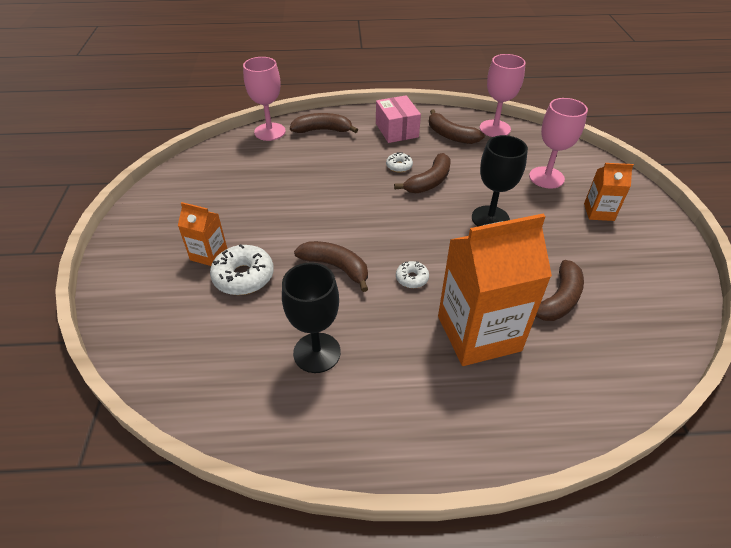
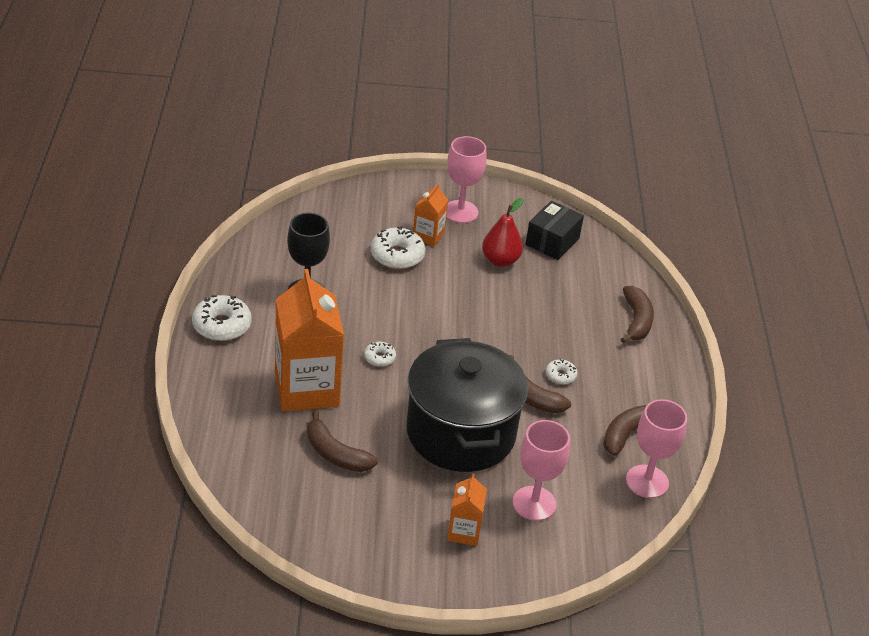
camera: 90 degrees right, 5 degrees down
pink goblet [243,57,286,141] -> pink goblet moved to [446,136,487,223]
brown banana [294,241,368,292] -> none
pink box [376,95,421,143] -> none
black goblet [472,135,528,226] -> black pot [406,338,528,472]
none -> white donut [192,295,251,341]
none -> red pear [482,198,524,267]
none -> black box [525,201,584,260]

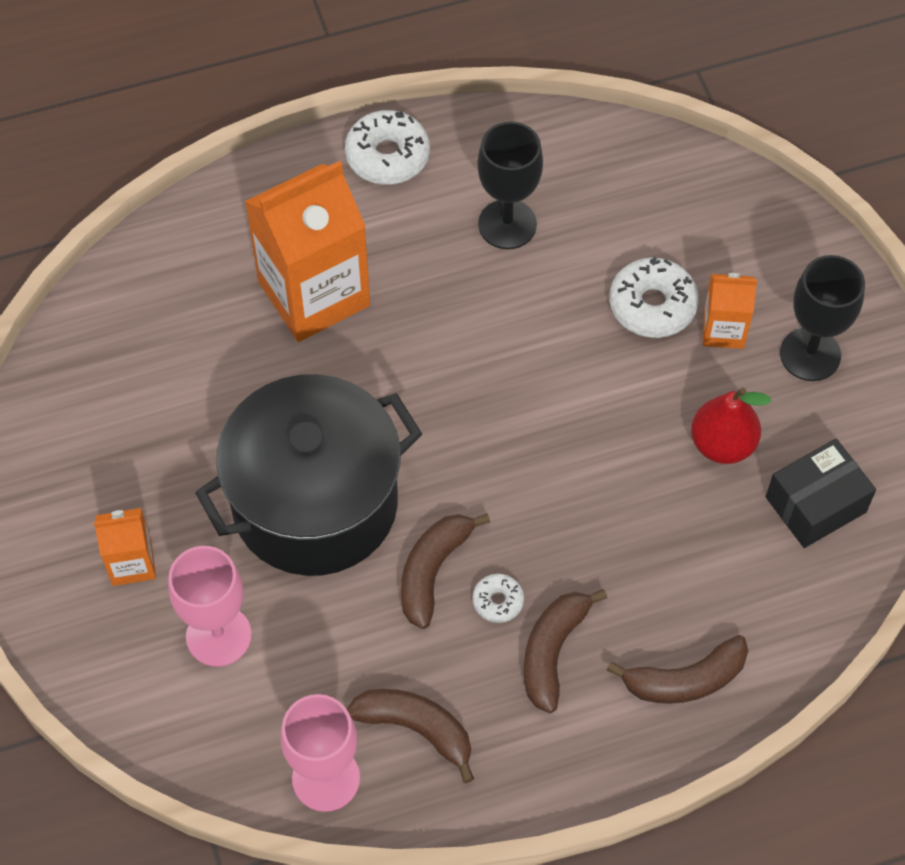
camera: 75 degrees right, 20 degrees up
brown banana [307,410,378,472] -> brown banana moved to [524,589,607,713]
white donut [364,342,396,367] -> none
pink goblet [446,136,487,223] -> black goblet [780,255,865,381]
black box [525,201,584,260] -> black box turned 45 degrees counterclockwise [766,439,876,548]

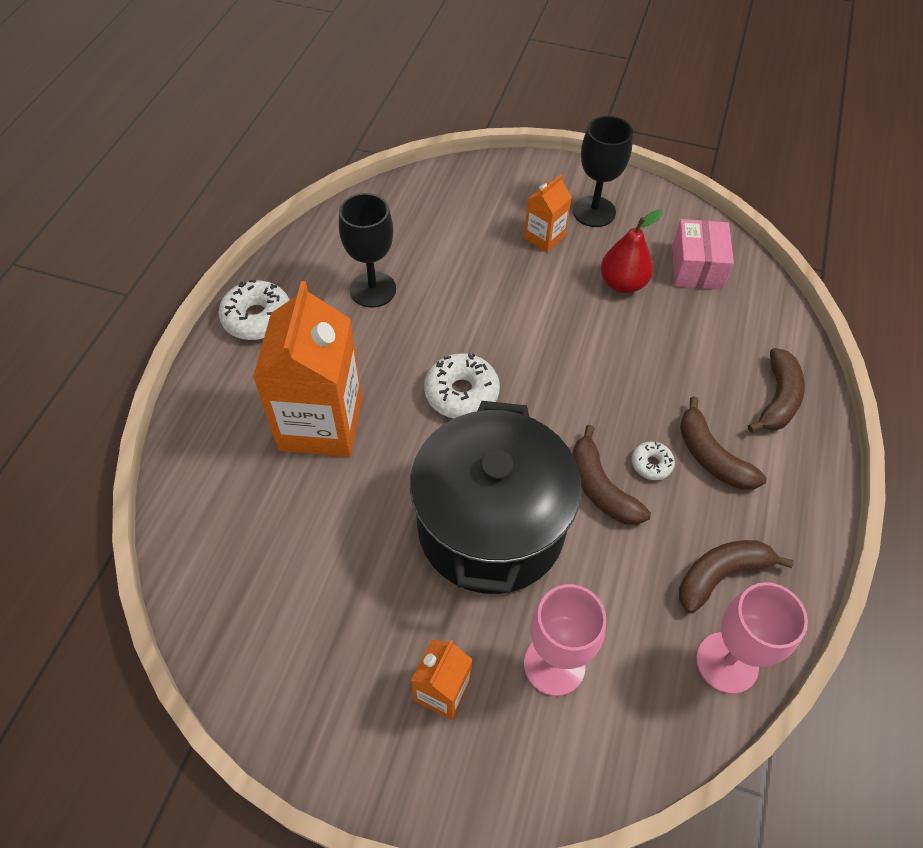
camera: 55 degrees left, 5 degrees down
white donut [609,257,699,338] -> white donut moved to [424,353,500,418]
black box [766,439,876,548] -> pink box [672,219,734,290]

